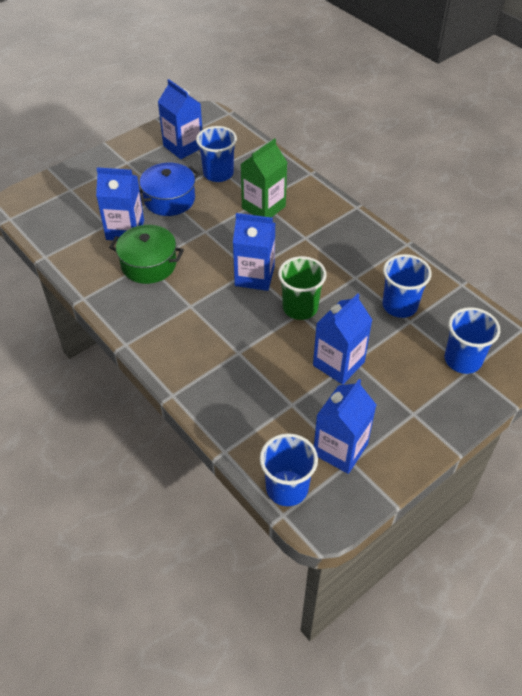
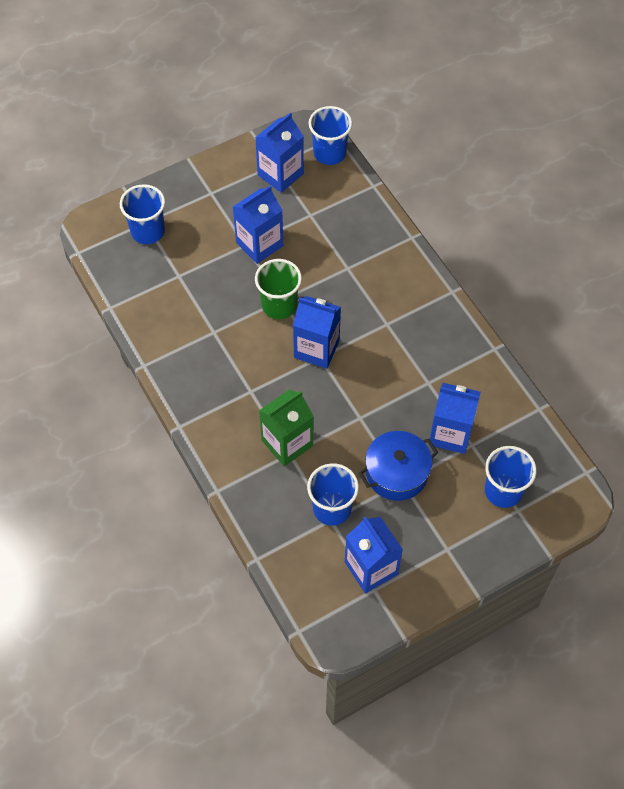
camera: 170 degrees left, 10 degrees up
green pot [109,225,184,284] -> none
blue cup [382,254,432,318] -> blue cup moved to [485,446,537,508]

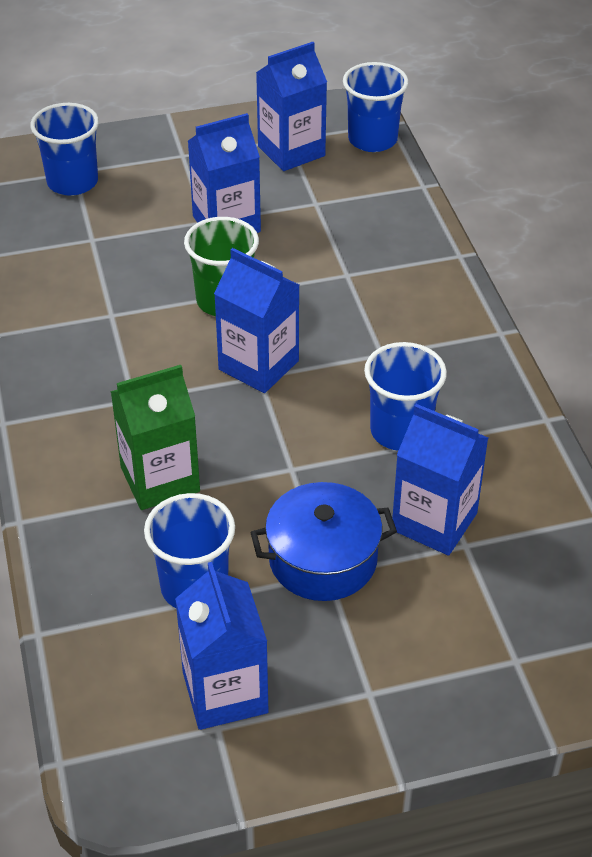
camera: 15 degrees right, 15 degrees down
blue cup [485,446,537,508] -> blue cup moved to [364,342,447,451]

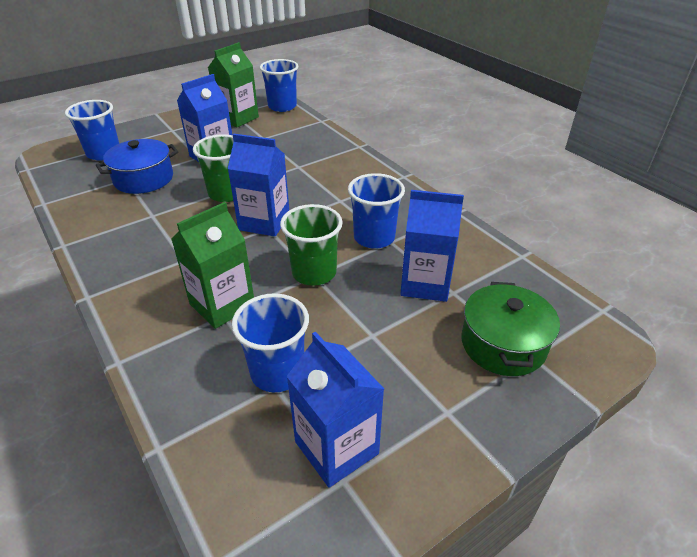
camera: 20 degrees left, 5 degrees down
blue pot [250,482,397,601] -> blue pot moved to [96,139,178,194]
blue carton [256,42,327,171] -> green carton [208,42,259,127]
none -> green cup [280,204,343,286]
none -> green pot [461,282,560,376]

